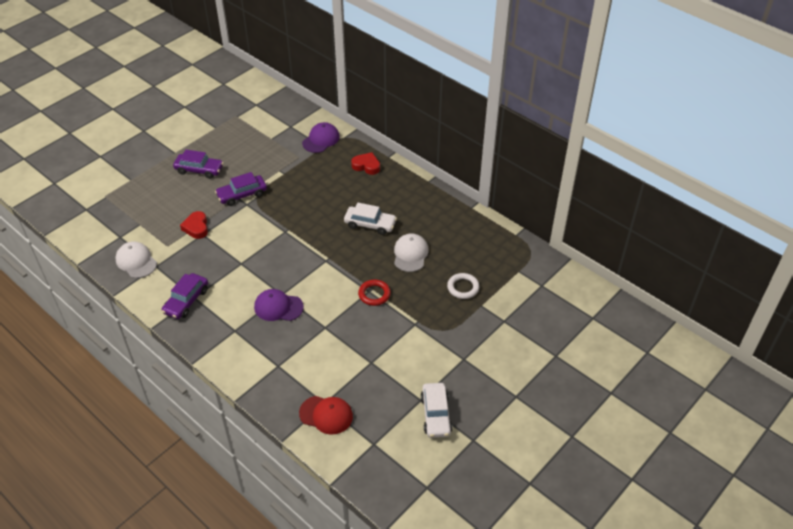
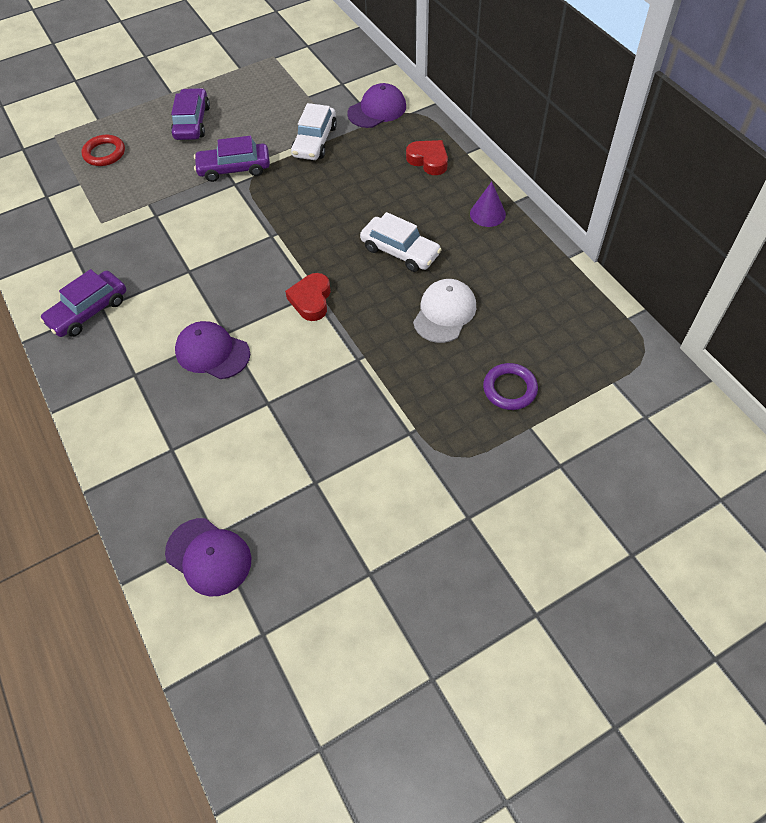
camera: 20 degrees right, 10 degrees up
white cap [115,241,157,278] -> none
purple car [173,150,224,179] -> purple car turned 120 degrees counterclockwise [171,88,210,140]
red heart [180,211,208,239] -> red heart moved to [285,273,331,321]
red cap [299,396,353,435] -> purple cap [165,518,252,597]
red ring [358,280,391,306] -> red ring moved to [81,135,125,166]
white car [421,383,452,438] -> white car moved to [291,103,337,160]
white ring [447,273,480,299] -> purple ring [483,363,538,410]
none -> purple cone [470,182,506,227]

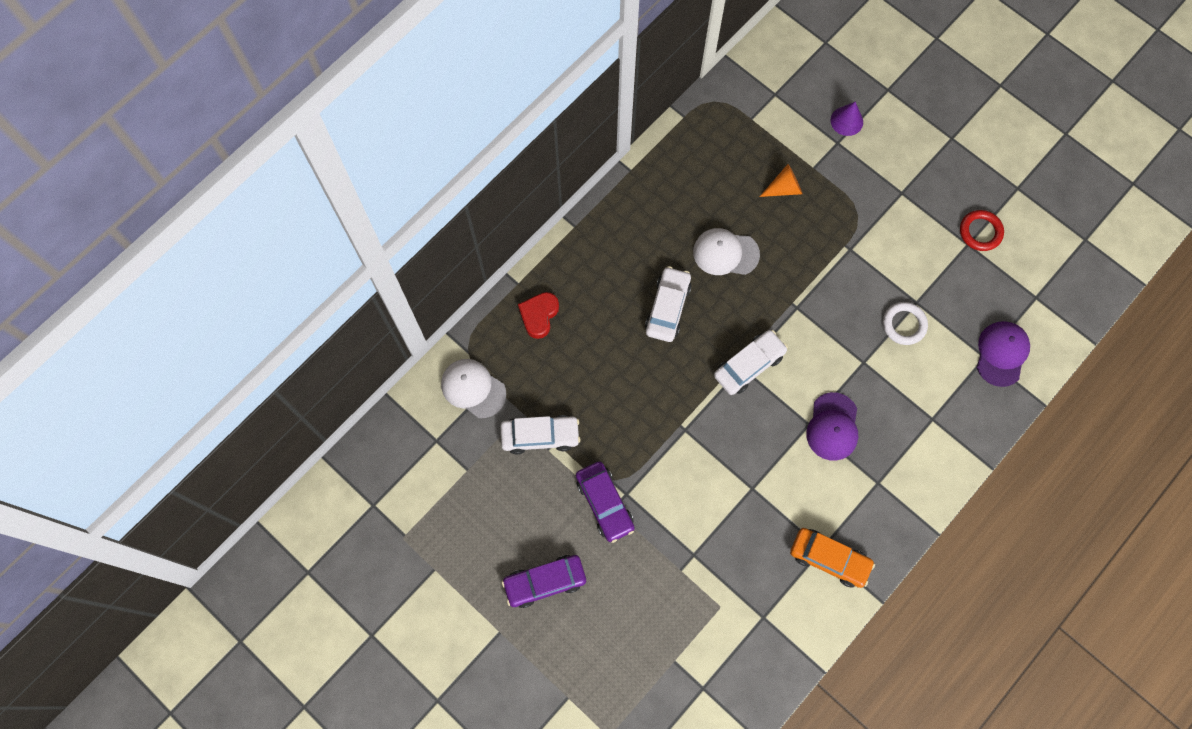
camera: 110 degrees left, 15 degrees up
purple car [40,269,126,337] -> orange car [790,528,875,588]
red ring [81,135,125,166] -> red ring moved to [960,210,1004,251]
red heart [285,273,331,321] -> white car [714,330,788,395]
purple cap [347,83,406,128] -> white cap [441,359,506,418]
purple cone [470,182,506,227] -> purple cone moved to [831,102,863,136]
purple ring [483,363,538,410] -> orange cone [759,164,803,197]
none -> white ring [883,302,928,345]

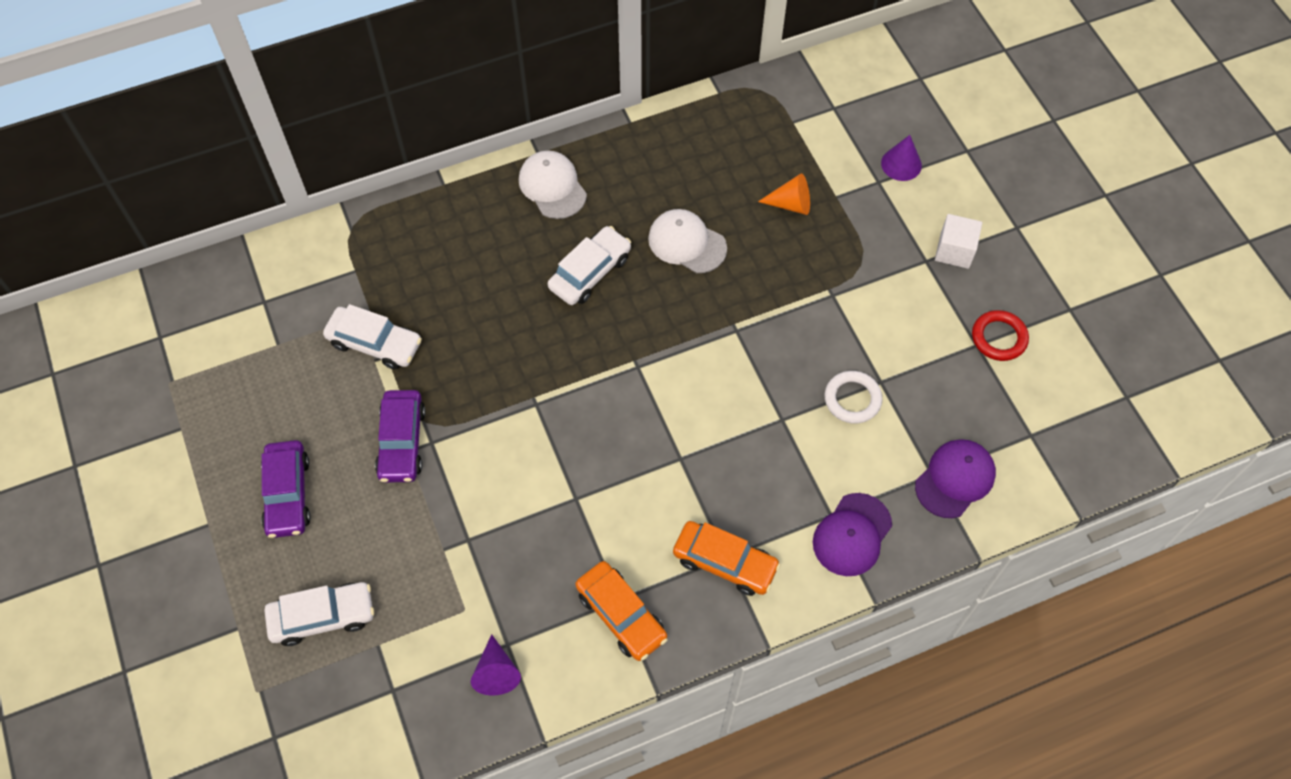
camera: 25 degrees right, 10 degrees down
white cap [441,359,506,418] -> white cap moved to [519,151,587,219]
purple car [502,555,586,608] -> purple car turned 105 degrees counterclockwise [261,440,311,538]
red heart [518,292,559,339] -> none
white car [714,330,788,395] -> white car moved to [265,582,374,646]
purple cap [806,392,858,461] -> purple cap moved to [813,493,892,576]
none -> purple cone [471,634,521,696]
none -> orange car [673,521,781,596]
none -> white cube [935,214,982,269]

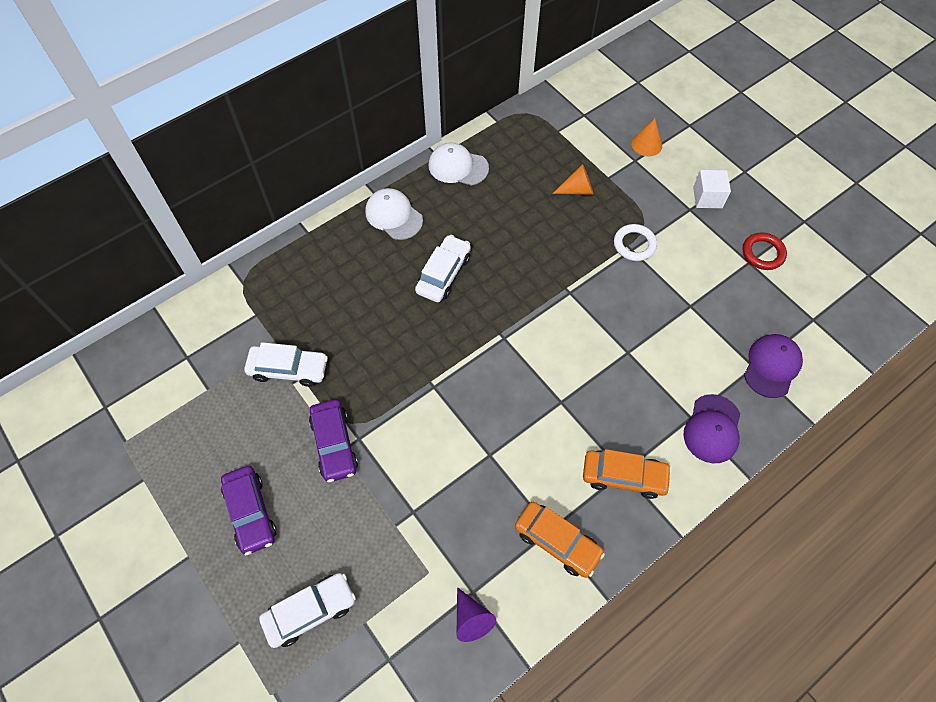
camera: 15 degrees left, 0 degrees up
white cap [648,209,727,273] -> white cap moved to [429,142,489,186]
white ring [824,371,882,424] -> white ring moved to [614,224,657,261]
purple cone [881,135,922,181] -> orange cone [632,119,662,156]

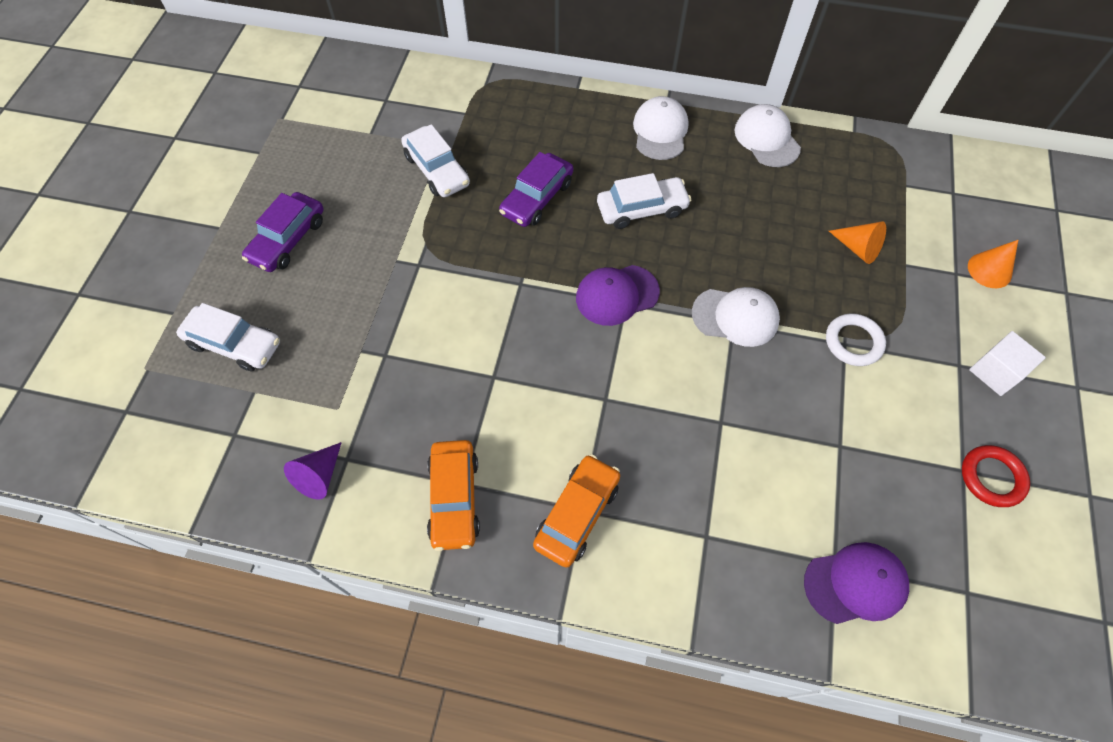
camera: 50 degrees right, 0 degrees up
purple car [309,399,358,482] -> purple car moved to [499,152,573,227]
orange car [583,449,672,499] -> orange car turned 120 degrees counterclockwise [533,454,620,568]
purple cap [683,394,740,463] -> purple cap moved to [576,265,660,326]
none -> white cap [692,287,780,347]

